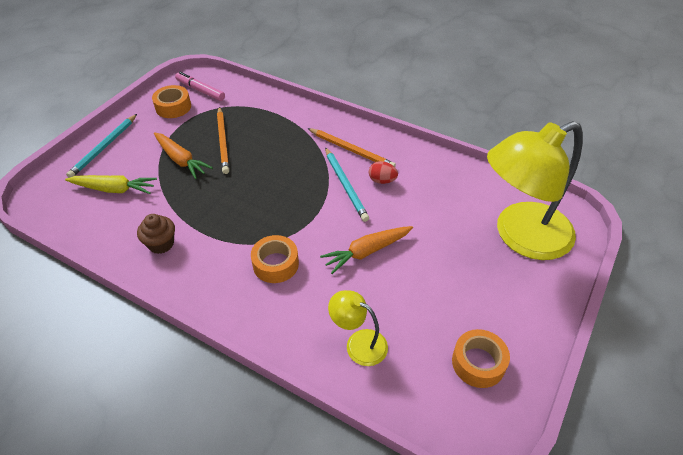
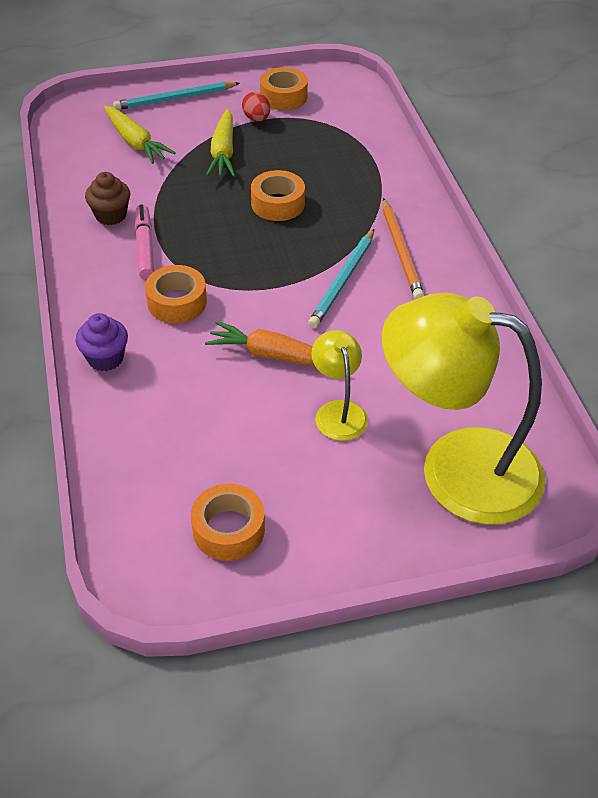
camera: 45 degrees right, 0 degrees up
orange carrot [154,132,213,179] -> yellow carrot [206,109,235,177]
pink marker [175,72,225,101] -> pink marker moved to [135,204,154,280]
orange pencil [217,107,229,174] -> none
yellow lamp [328,290,388,366] -> yellow lamp moved to [311,330,368,441]
red egg [369,161,398,184] -> red egg moved to [242,92,270,122]
none -> purple cupcake [75,313,128,371]
none -> orange tape [251,170,305,221]

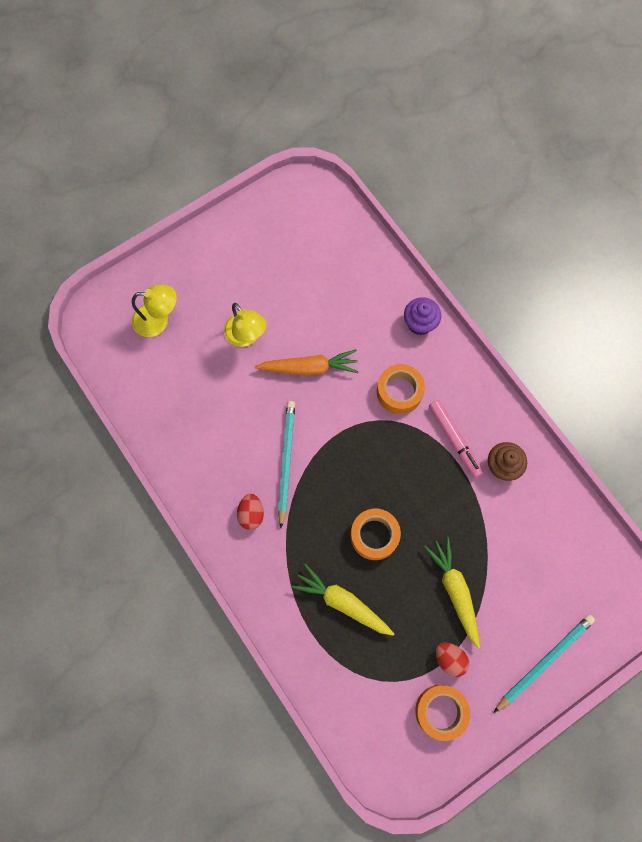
camera: 160 degrees right, 25 degrees up
yellow carrot [104,106,176,164] -> yellow carrot moved to [291,564,394,636]
orange tape [191,483,265,561] -> none
yellow lamp [382,292,545,525] -> yellow lamp [132,285,177,337], size x0.46
orange pencil [383,198,424,299] -> red egg [237,494,264,530]

